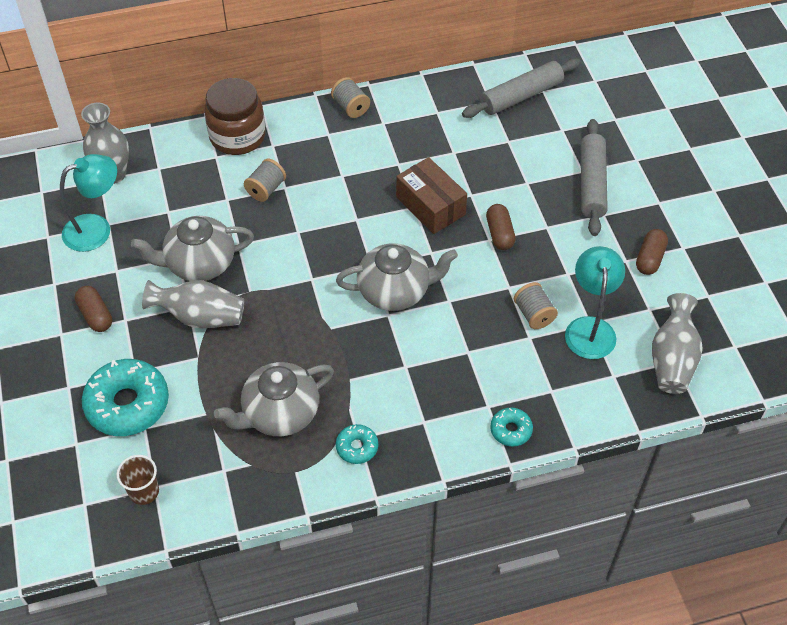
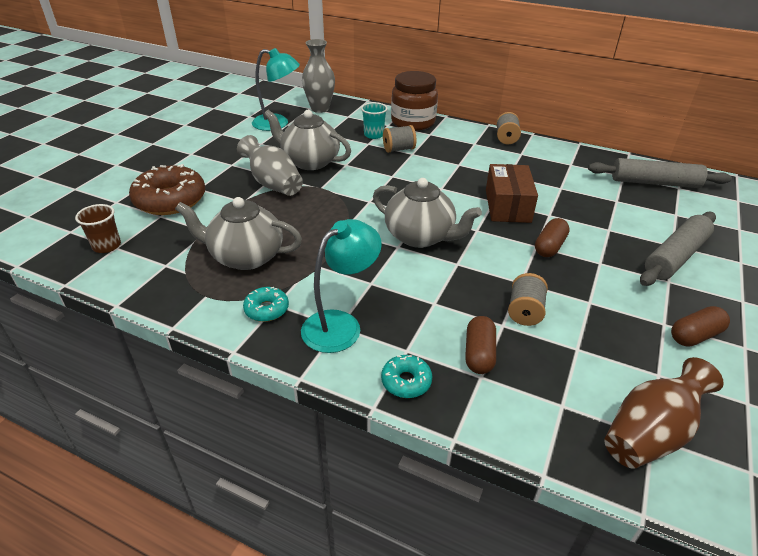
camera: 40 degrees right, 15 degrees down
brown capsule [75,286,112,332] -> brown capsule moved to [465,316,496,374]
turquoise donut [82,359,169,436] -> brown donut [129,164,205,215]
turquoise lamp [565,246,625,359] -> turquoise lamp moved to [301,219,382,353]
grey vase [652,293,703,394] -> brown vase [604,357,724,469]
none -> turquoise cup [361,102,388,139]

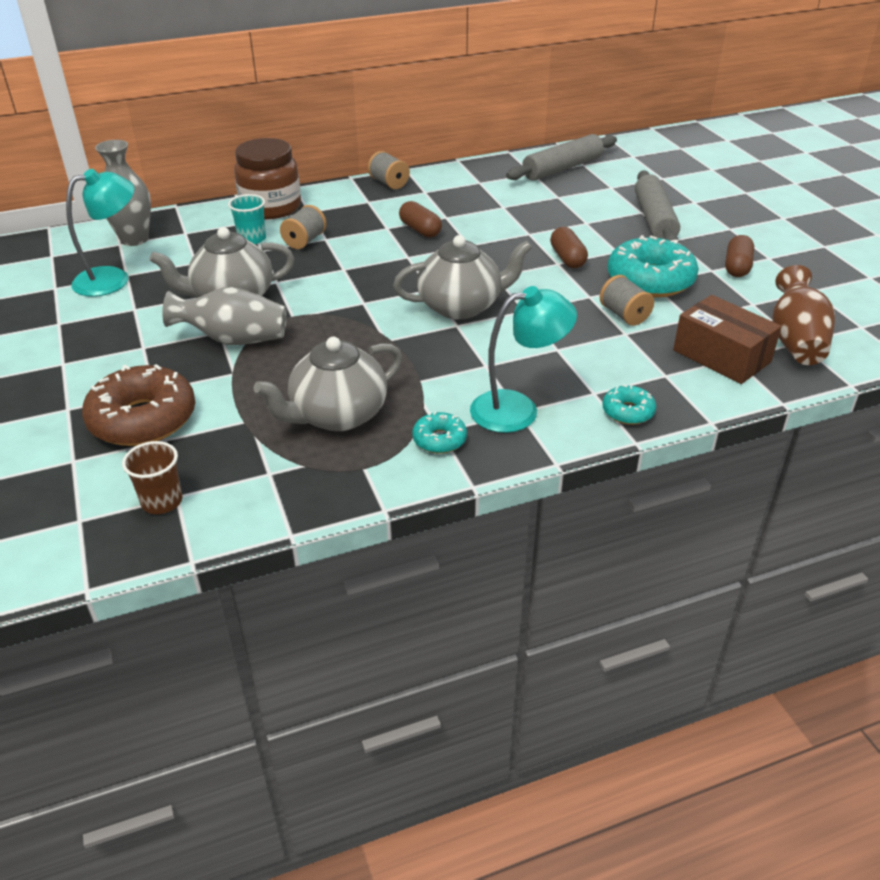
camera: 45 degrees left, 0 degrees up
turquoise lamp [301,219,382,353] -> turquoise lamp turned 75 degrees clockwise [470,286,577,433]
brown capsule [465,316,496,374] -> brown capsule moved to [399,201,442,238]
brown box [486,164,538,223] -> brown box moved to [673,295,781,384]
none -> turquoise donut [607,235,699,297]

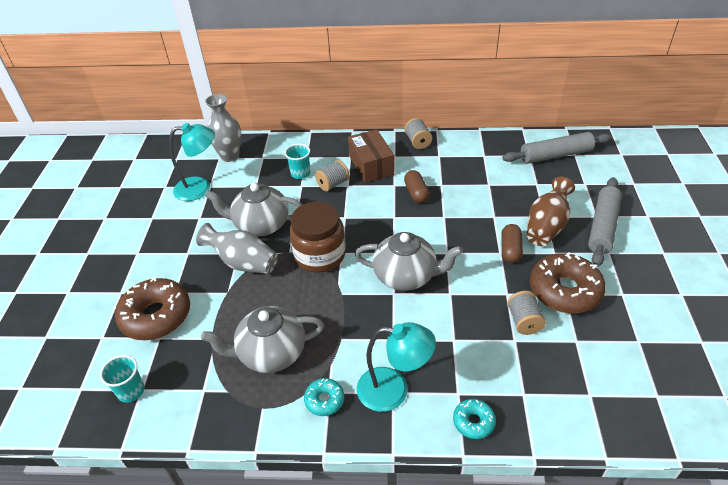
camera: 25 degrees right, 5 degrees up
brown cup [122,441,182,514] -> turquoise cup [100,355,145,403]
brown jar [234,138,301,219] -> brown jar moved to [289,201,346,272]
turquoise donut [607,235,699,297] -> brown donut [530,252,606,314]
brown box [673,295,781,384] -> brown box moved to [348,129,394,183]
brown capsule [725,235,754,277] -> none
brown vase [772,265,835,365] -> brown vase moved to [527,177,575,246]

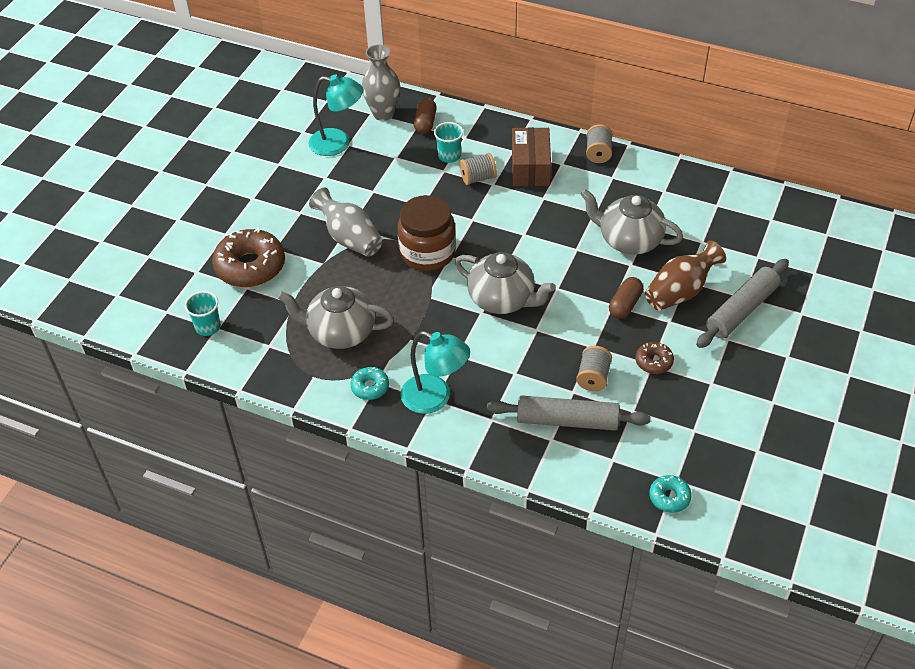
camera: 20 degrees right, 5 degrees up
grey teapot [205,183,302,236] -> grey teapot moved to [580,189,683,255]
brown capsule [404,170,430,203] -> brown capsule moved to [414,98,437,134]
turquoise donut [453,399,496,439] -> turquoise donut moved to [649,475,692,513]
grey rolling pin [503,132,612,164] -> grey rolling pin moved to [487,395,651,431]
brown donut [530,252,606,314] -> brown donut [635,342,674,374], size x0.49

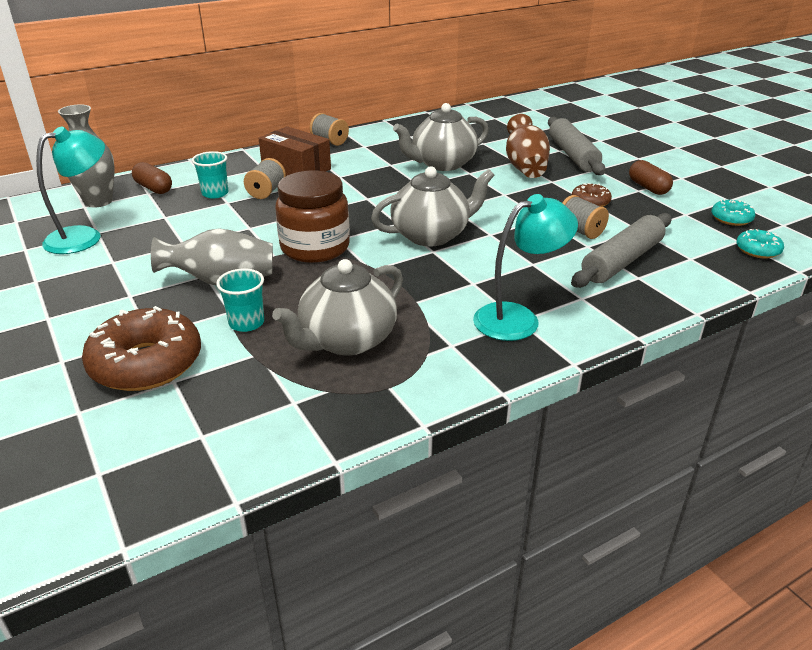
camera: 55 degrees left, 15 degrees down
turquoise cup [185,291,221,336] -> turquoise cup moved to [216,269,264,332]
turquoise donut [350,367,389,400] -> turquoise donut moved to [711,199,755,226]
brown capsule [609,277,643,319] -> brown capsule moved to [629,160,673,195]

